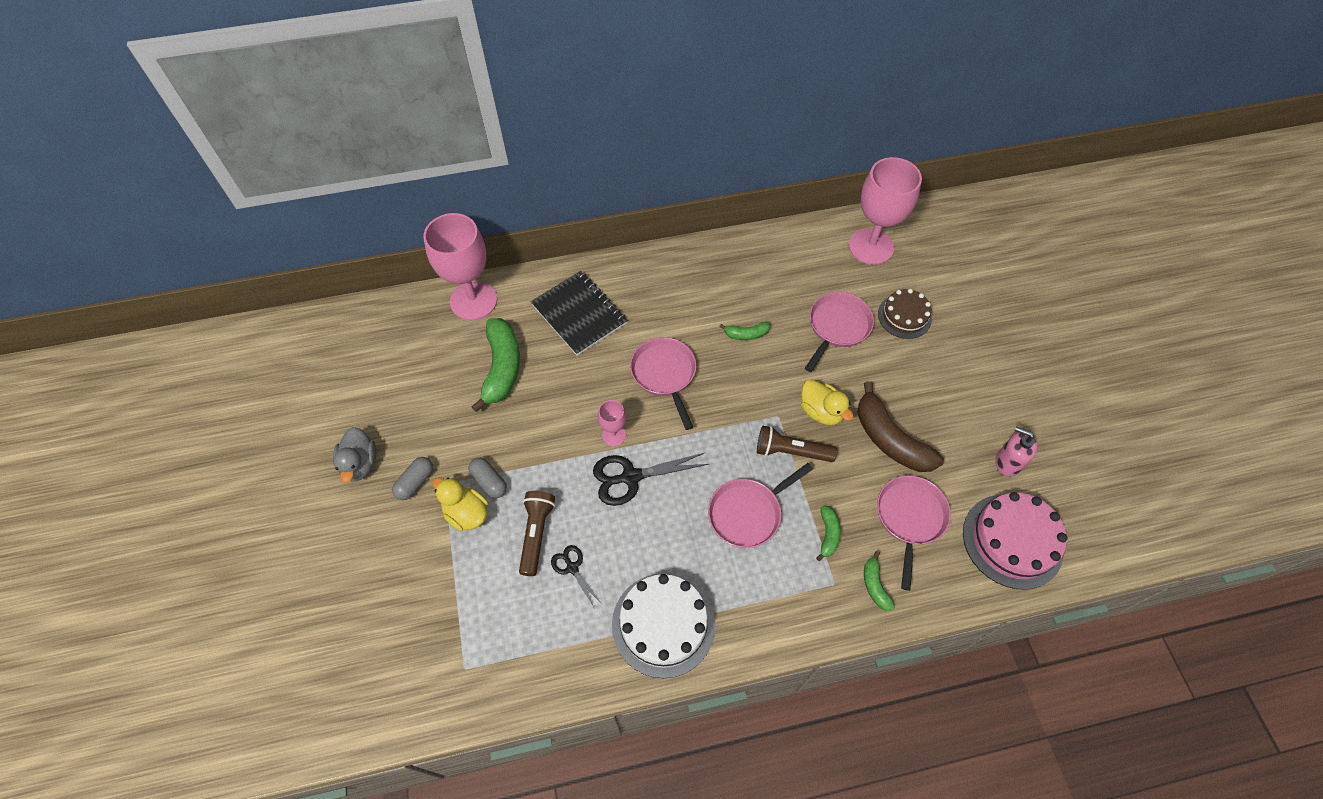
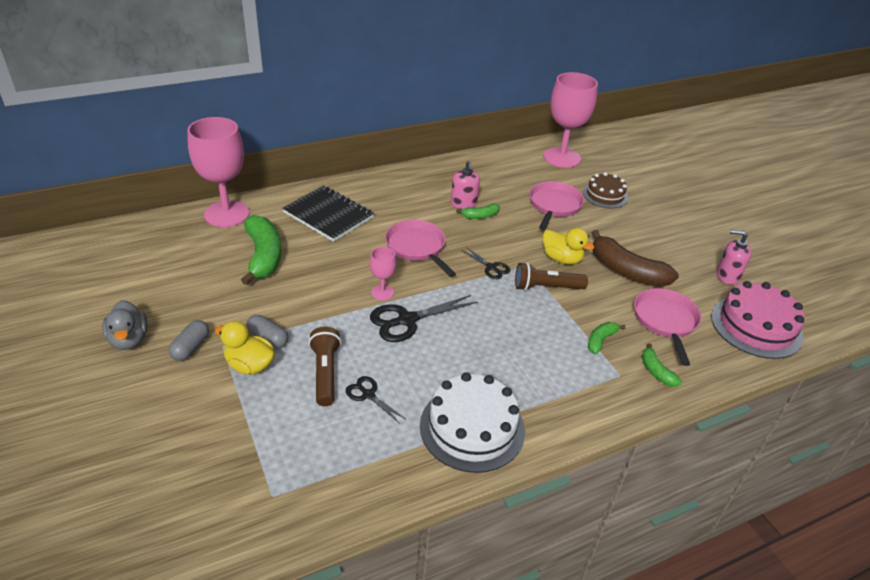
camera: 15 degrees left, 20 degrees down
pink pan [708,463,813,548] -> none
green banana [816,505,841,561] -> green banana turned 135 degrees counterclockwise [588,322,626,354]
none -> pink soap dispenser [451,161,480,209]
none -> black scissors [461,247,510,279]

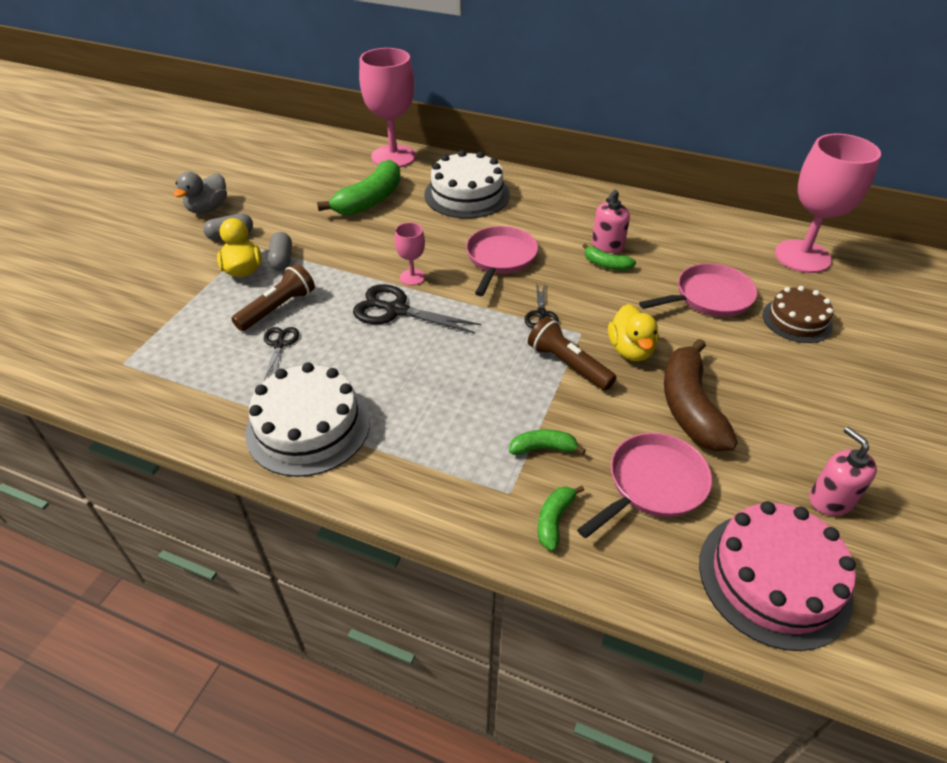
camera: 50 degrees right, 5 degrees up
black notebook [282,185,374,242] -> white cake [424,150,510,218]

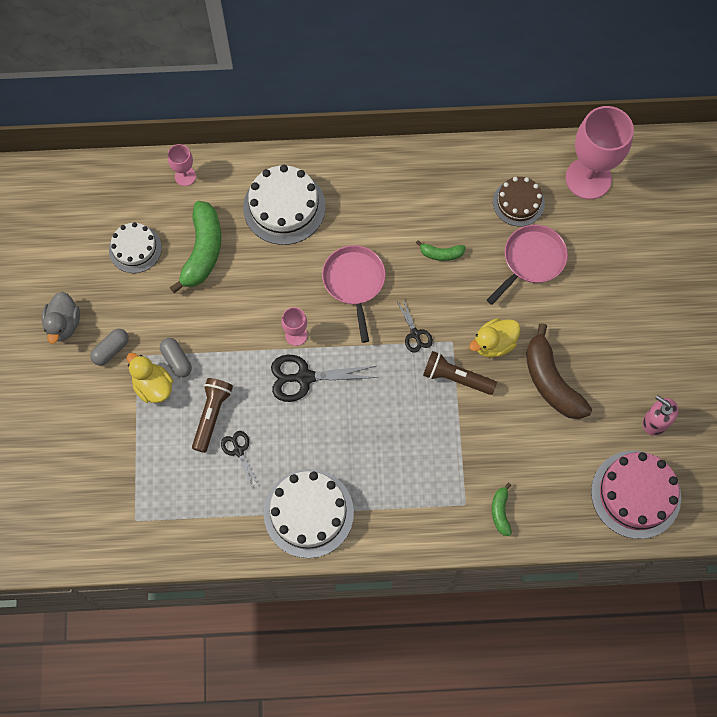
camera: 25 degrees left, 25 degrees up
pink goblet [359,48,416,167] -> pink goblet [168,144,196,186], size x0.46
green banana [509,430,586,455] -> none
pink pan [577,433,712,538] -> none
pink soap dispenser [592,190,630,253] -> none
yellow duck [608,304,658,361] -> yellow duck turned 90 degrees clockwise [469,318,520,358]
brown cake [762,286,833,343] -> brown cake moved to [493,177,545,227]
none -> white cake [109,222,162,273]

